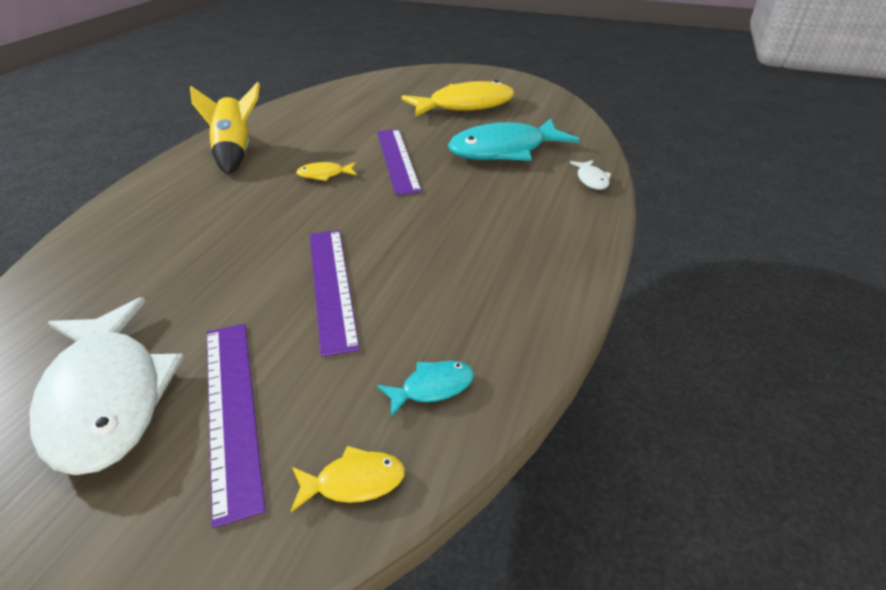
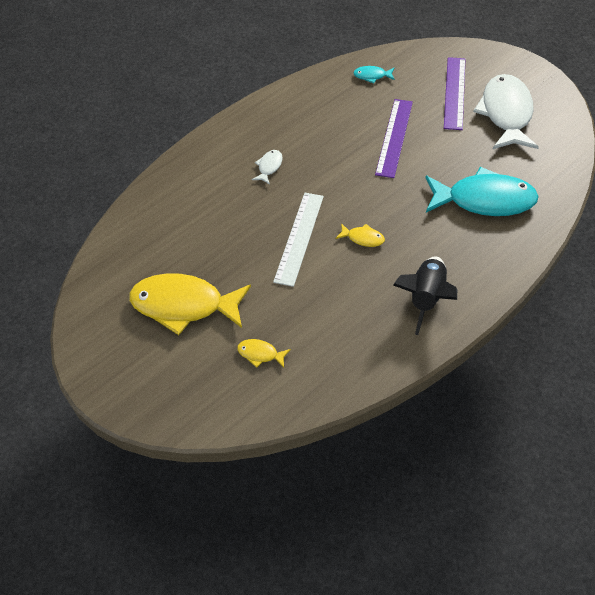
camera: 150 degrees left, 15 degrees up
yellow rocket [190,82,260,175] -> black rocket [393,256,457,335]
yellow fish [291,446,405,512] -> yellow fish moved to [237,339,291,368]
purple ruler [377,129,422,195] -> white ruler [273,193,324,287]
turquoise fish [448,118,580,161] -> turquoise fish moved to [425,167,539,216]
white fish [570,160,611,190] -> white fish moved to [252,150,283,185]

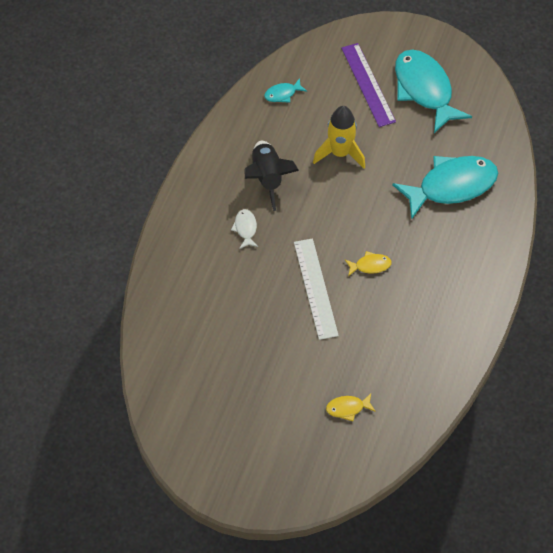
camera: 30 degrees left, 5 degrees up
yellow fish [129,273,251,335] -> none
purple ruler [375,99,413,178] -> yellow rocket [313,106,365,168]
black rocket [393,256,457,335] -> black rocket moved to [244,141,299,211]
white fish [473,74,539,149] -> turquoise fish [395,50,472,133]

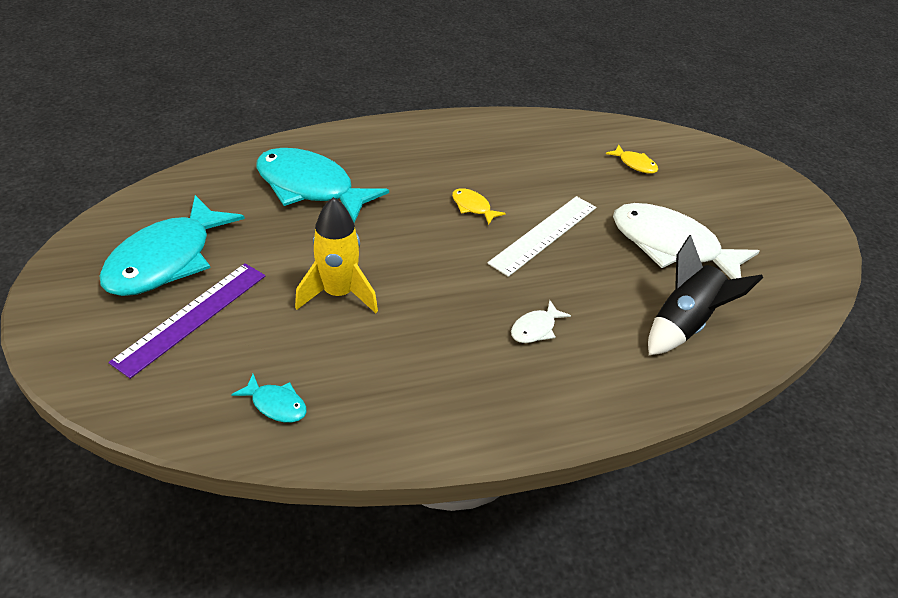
camera: 130 degrees left, 15 degrees down
black rocket [244,141,299,211] -> black rocket moved to [648,235,763,355]
none -> white fish [613,203,760,279]

